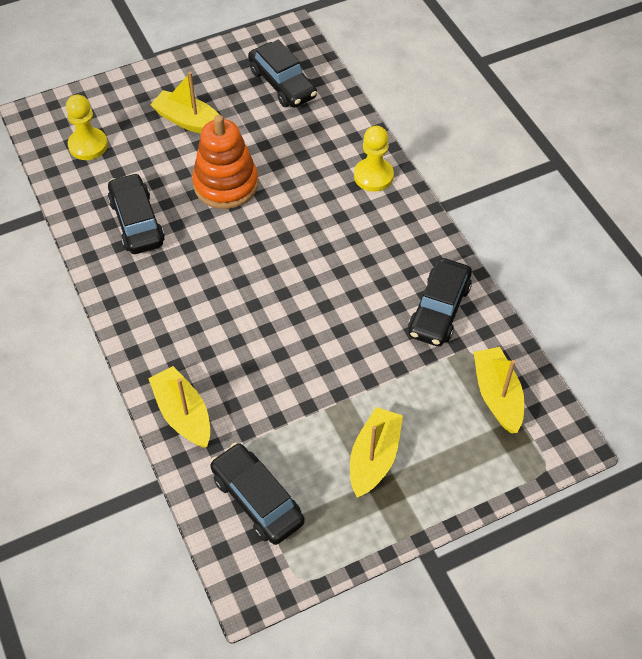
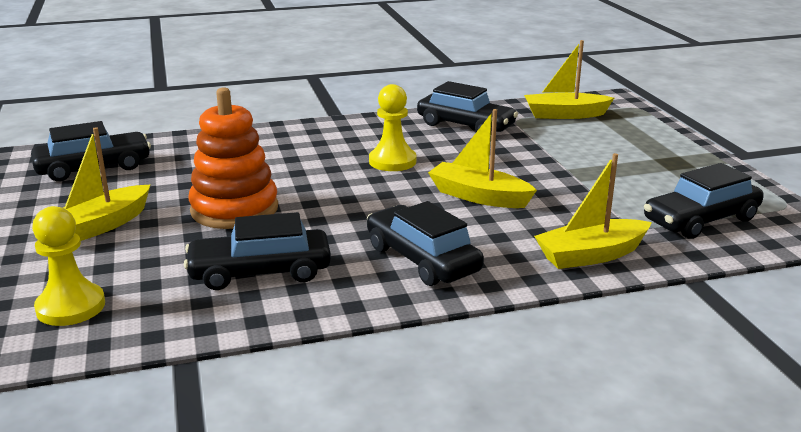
camera: 80 degrees left, 30 degrees down
yellow boat [350,407,403,498] -> yellow boat moved to [428,109,537,208]
yellow pawn [354,126,394,192] -> yellow pawn moved to [369,84,416,171]
none -> black car [367,201,484,286]

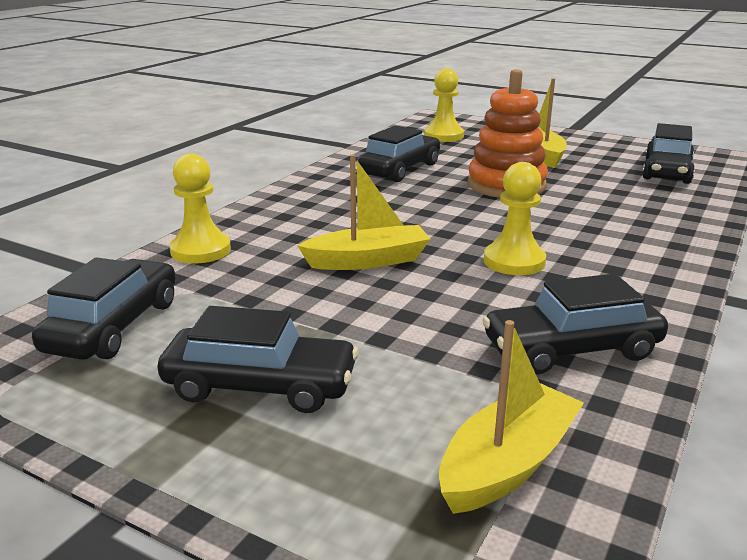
camera: 135 degrees right, 0 degrees up
black car [367,201,484,286] -> black car moved to [158,306,359,413]
yellow boat [534,153,652,269] -> yellow pawn [170,153,231,263]

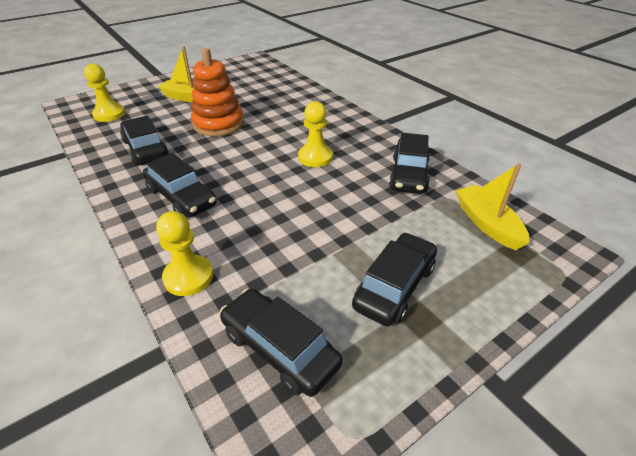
camera: 65 degrees left, 15 degrees up
yellow boat [297,154,430,270] -> none
black car [642,123,695,184] -> black car moved to [143,153,217,217]

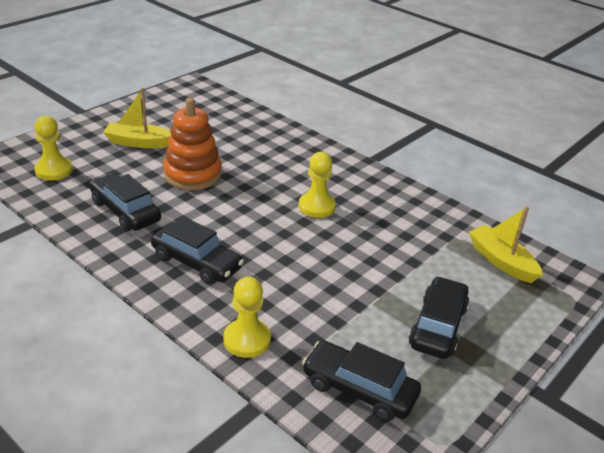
camera: 15 degrees left, 5 degrees down
black car [389,133,430,194] -> none

